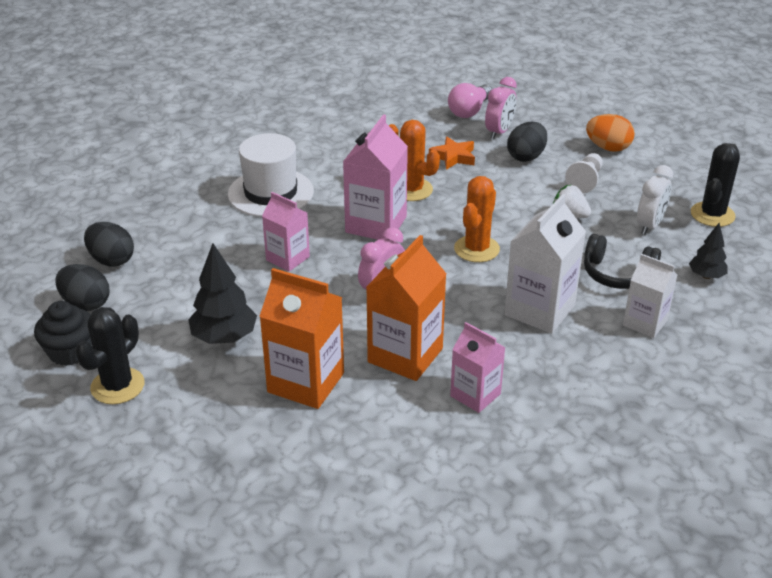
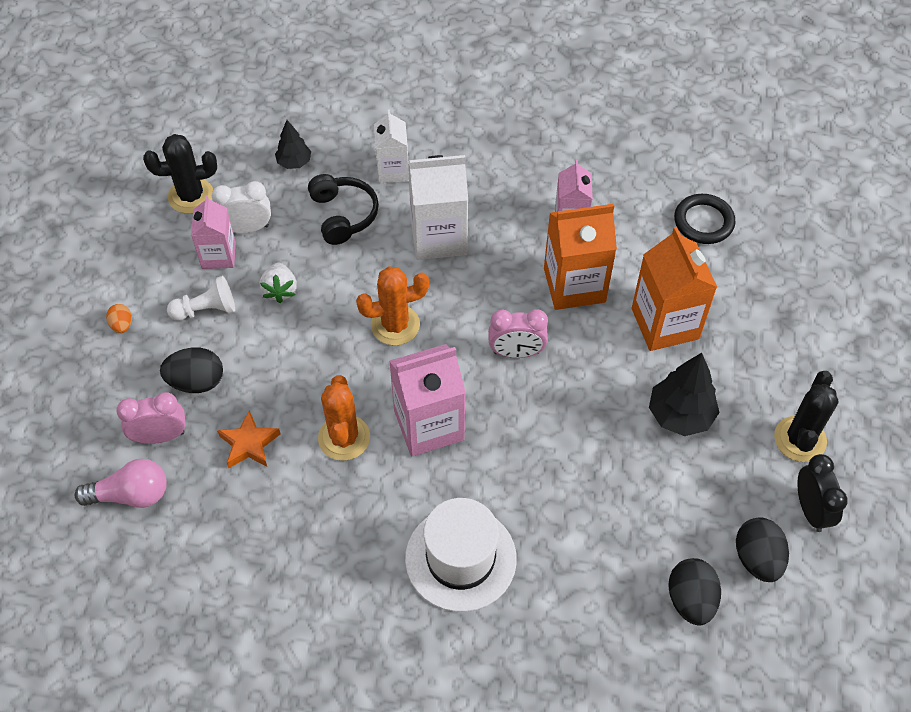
camera: 130 degrees left, 20 degrees up
black cupcake [34,301,92,366] -> black clock [797,454,848,532]
black cactus [75,307,145,404] -> black cactus turned 60 degrees counterclockwise [774,371,838,462]
pink carton [262,192,310,272] -> pink carton moved to [191,195,236,269]
orange egg [586,114,635,152] -> orange egg [106,304,132,333], size x0.55
none -> black ring [674,194,735,244]

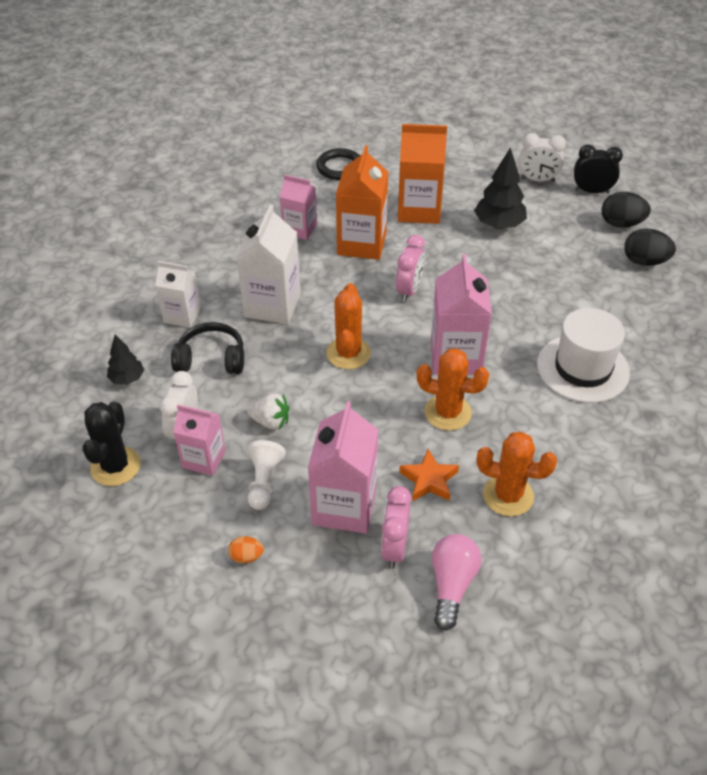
camera: 70 degrees left, 10 degrees down
black egg [160,348,223,393] -> pink carton [308,401,378,534]
black cactus [774,371,838,462] -> white clock [519,133,566,182]
none -> orange cactus [477,432,557,517]

